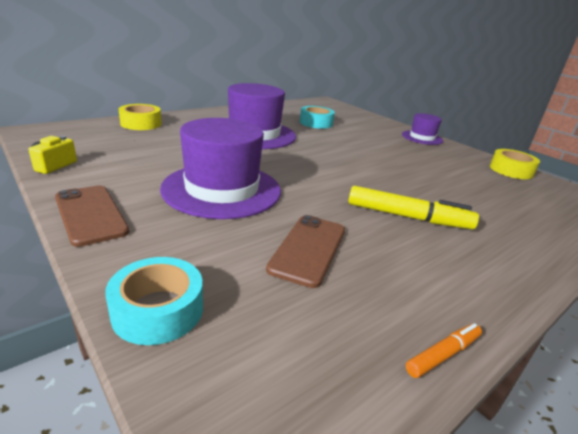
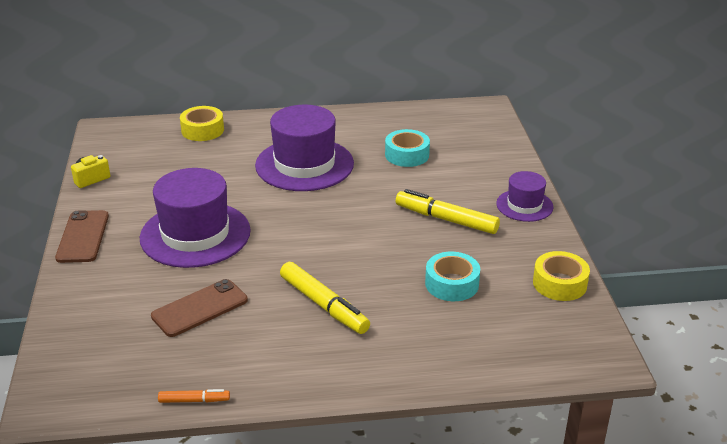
camera: 35 degrees right, 5 degrees up
turquoise tape [105,257,203,345] -> turquoise tape moved to [425,252,480,301]
none -> yellow marker [396,189,500,234]

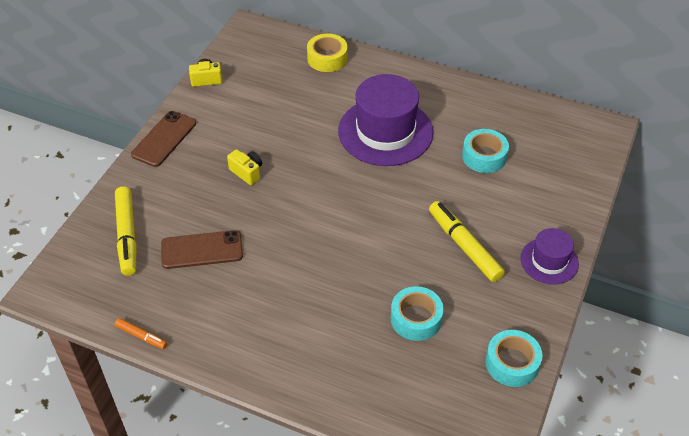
camera: 30 degrees right, 15 degrees up
purple hat [140,168,251,268] -> yellow camera [227,149,262,185]
yellow marker [280,262,370,334] -> yellow marker moved to [115,186,137,276]
yellow tape [533,251,590,301] -> turquoise tape [485,330,542,387]

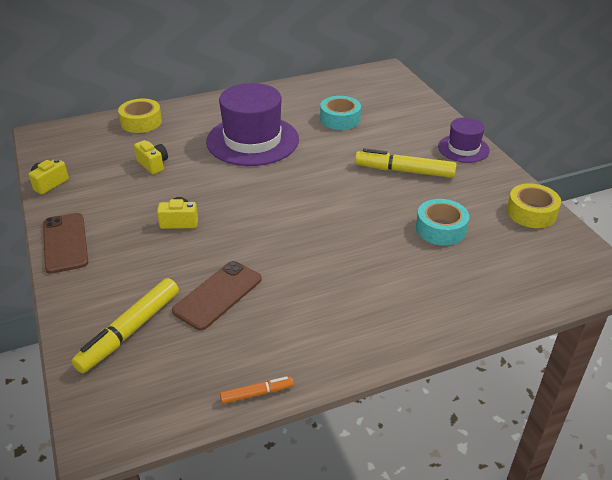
camera: 45 degrees left, 10 degrees down
yellow marker [115,186,137,276] -> yellow marker turned 90 degrees clockwise [72,278,179,373]
turquoise tape [485,330,542,387] -> yellow tape [507,183,561,228]
none -> yellow camera [134,140,168,174]

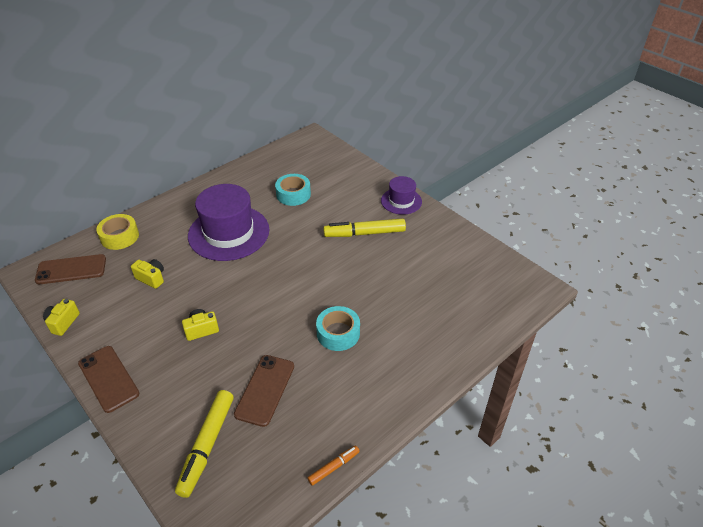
camera: 20 degrees left, 5 degrees up
turquoise tape [416,199,469,246] -> turquoise tape moved to [316,306,360,351]
yellow tape [507,183,561,228] -> none
none -> brown phone [35,254,106,284]

